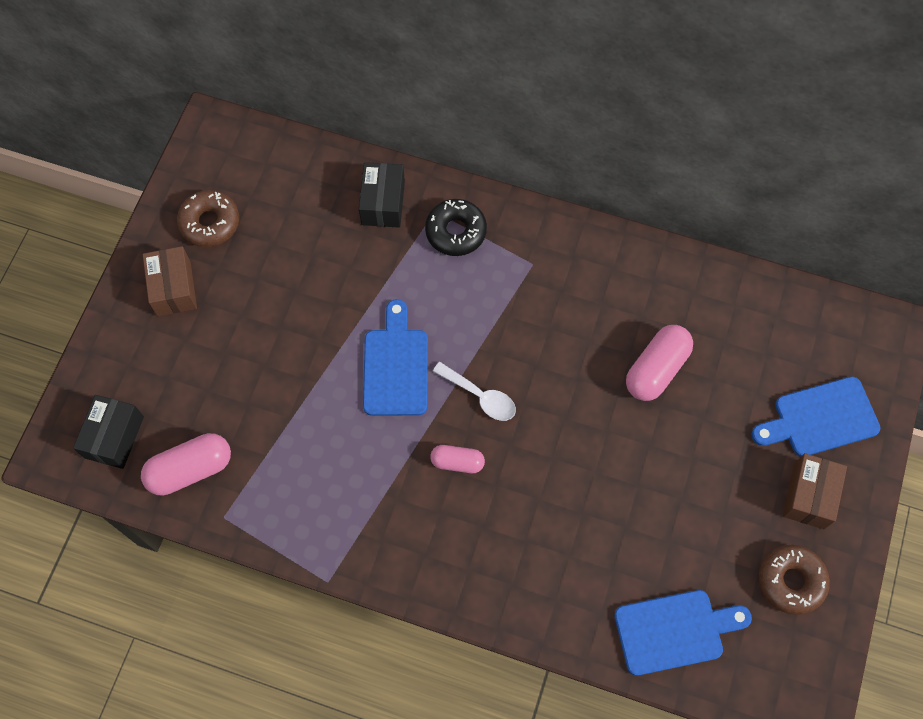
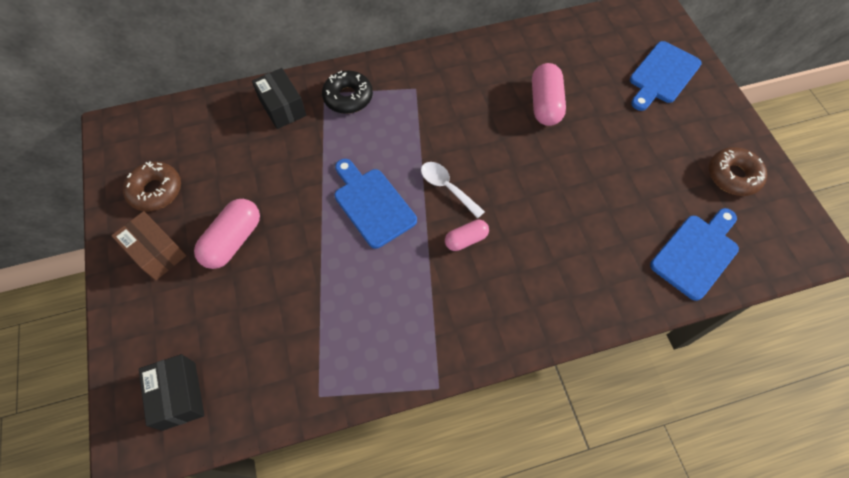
camera: 35 degrees left, 5 degrees down
pink capsule [141,433,231,496] -> pink capsule moved to [194,199,260,269]
white spoon [433,362,516,421] -> white spoon turned 135 degrees counterclockwise [421,162,485,218]
brown box [783,453,847,529] -> none

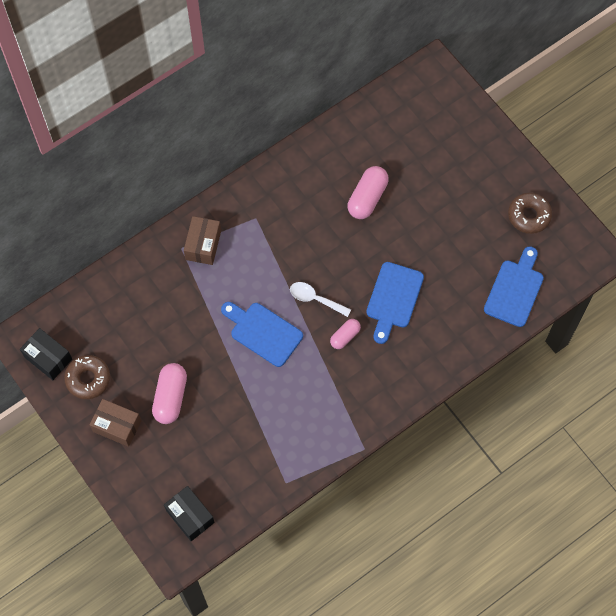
camera: 20 degrees left, 5 degrees up
black box [252,68,306,129] -> black box moved to [20,328,72,380]
black donut [322,71,373,114] -> brown box [184,216,221,265]
pink capsule [532,63,566,126] -> pink capsule turned 45 degrees clockwise [348,166,389,219]
blue cutting board [630,41,702,111] -> blue cutting board moved to [366,262,424,344]

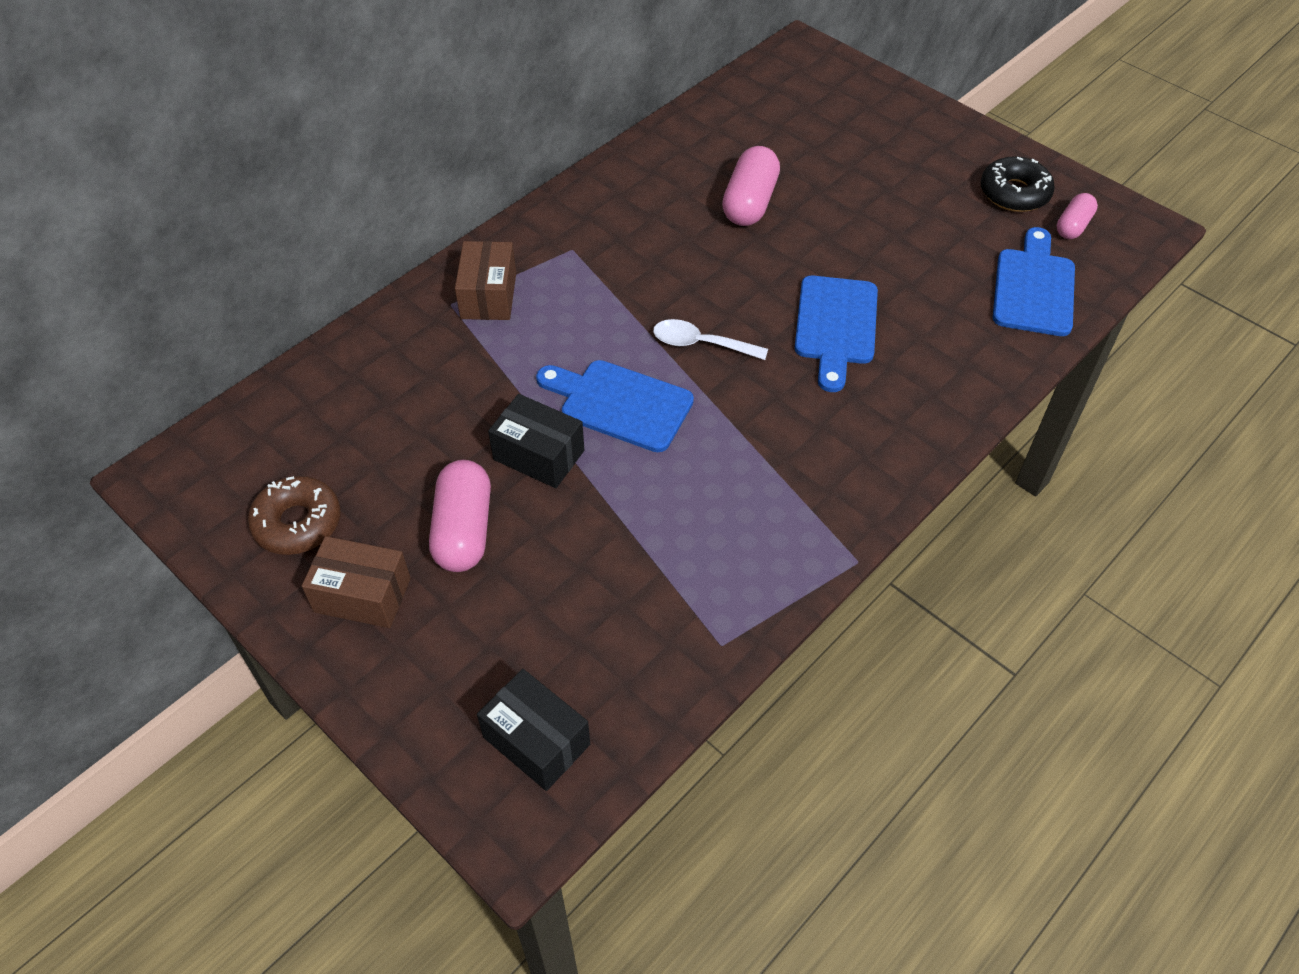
camera: 10 degrees left, 15 degrees down
black box [20,328,72,380] -> black box moved to [488,394,584,488]
pink capsule [330,319,361,349] -> pink capsule moved to [1057,193,1098,239]
brown donut [508,193,552,234] -> black donut [981,156,1055,212]

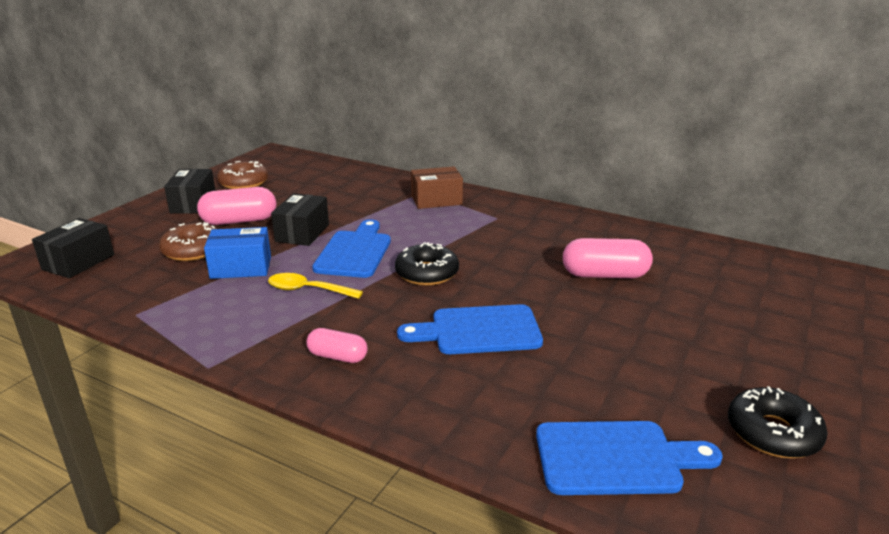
camera: 75 degrees right, 25 degrees down
brown box [302,536,411,628] -> black box [164,169,216,214]
white spoon [653,319,768,360] -> black donut [395,242,459,286]
pink capsule [1057,193,1098,239] -> pink capsule moved to [306,328,368,363]
none -> brown donut [159,222,217,261]
none -> blue box [204,227,271,279]
none -> yellow spoon [268,273,363,299]

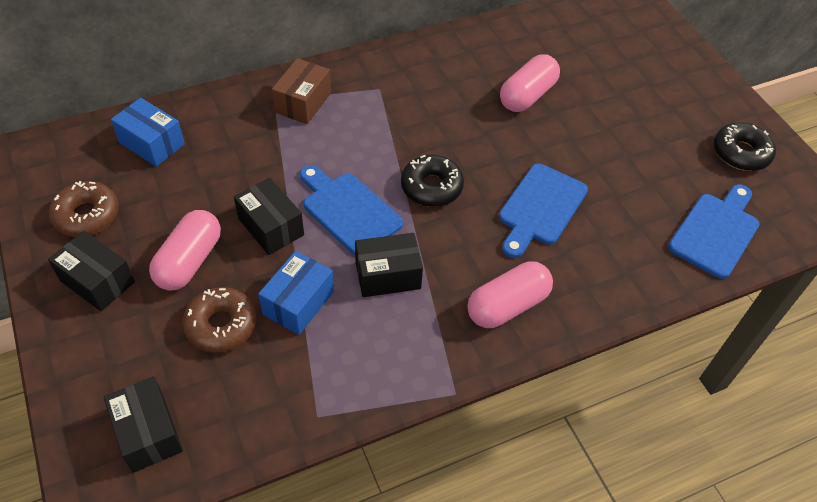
camera: 55 degrees left, 25 degrees up
yellow spoon [268,273,363,299] -> black box [355,233,423,297]
pink capsule [306,328,368,363] -> pink capsule [467,261,553,328], size x1.67
none -> blue box [111,98,185,167]

